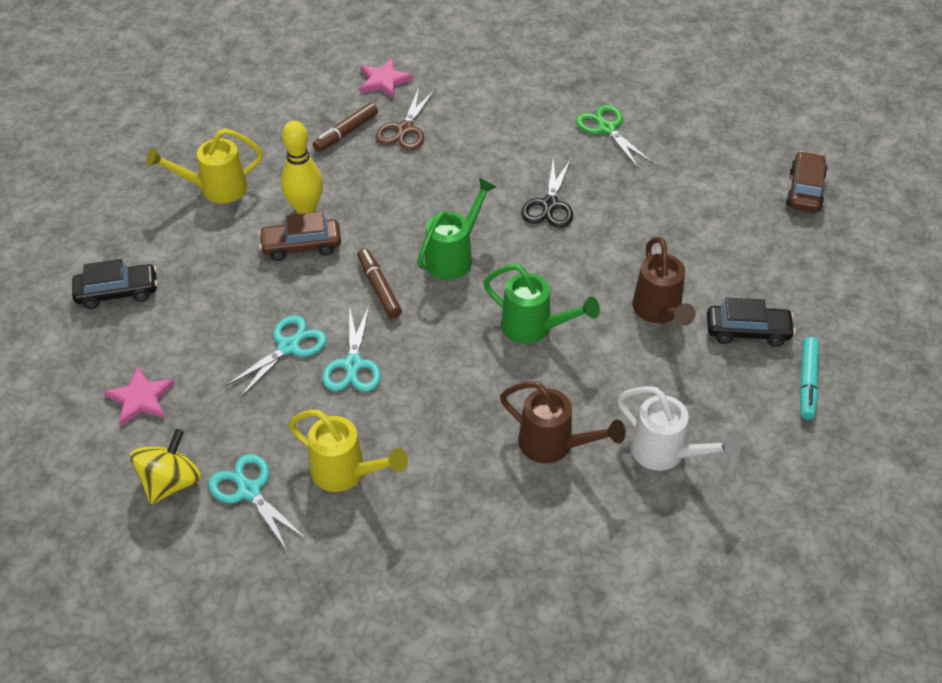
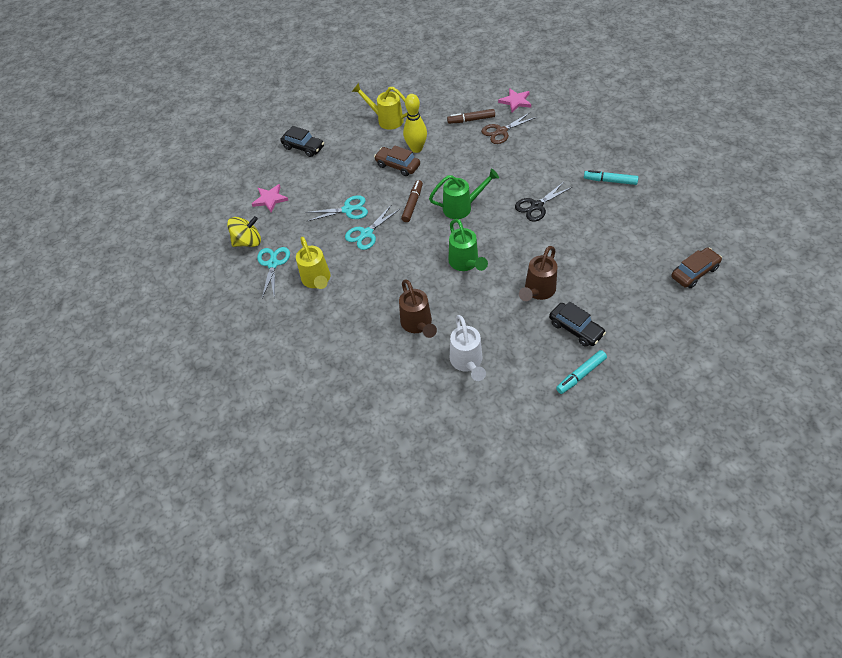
camera: 45 degrees right, 5 degrees up
green scissors [576,105,653,168] -> turquoise marker [584,170,638,185]

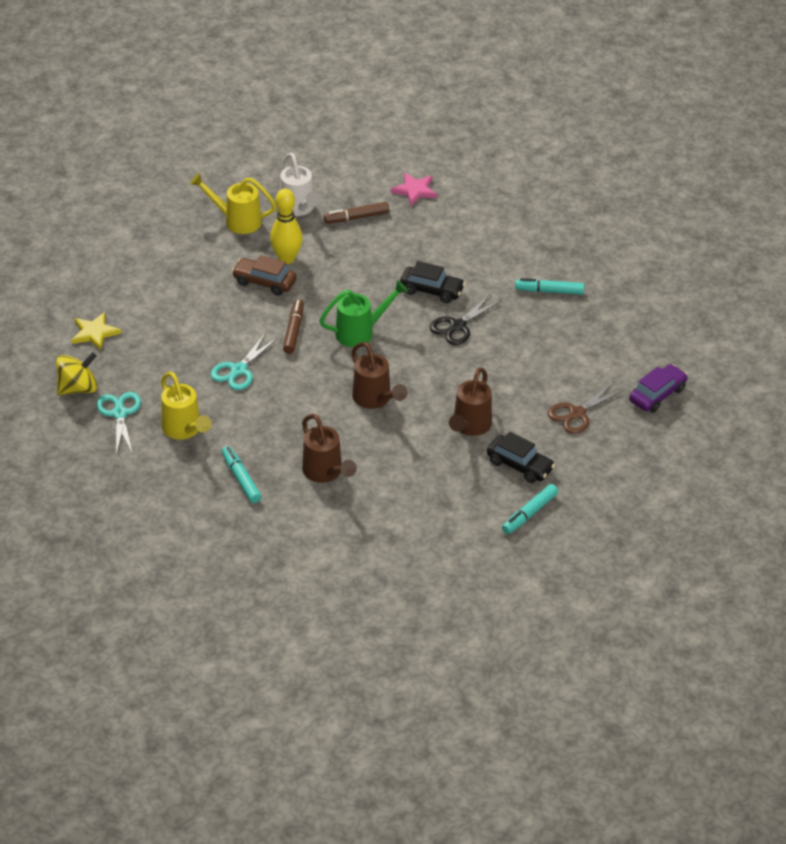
camera: 15 degrees left, 10 degrees down
pink star [252,184,289,213] -> yellow star [72,312,121,350]
black car [280,126,324,157] -> black car moved to [400,261,465,303]
turquoise scissors [305,195,368,221] -> none
green watering can [449,219,488,271] -> brown watering can [351,342,407,409]
white watering can [450,315,486,381] -> white watering can moved to [280,153,320,216]
brown scissors [481,113,537,144] -> brown scissors moved to [548,382,625,434]
brown car [671,248,722,288] -> purple car [629,364,688,413]
none -> turquoise marker [222,446,262,503]

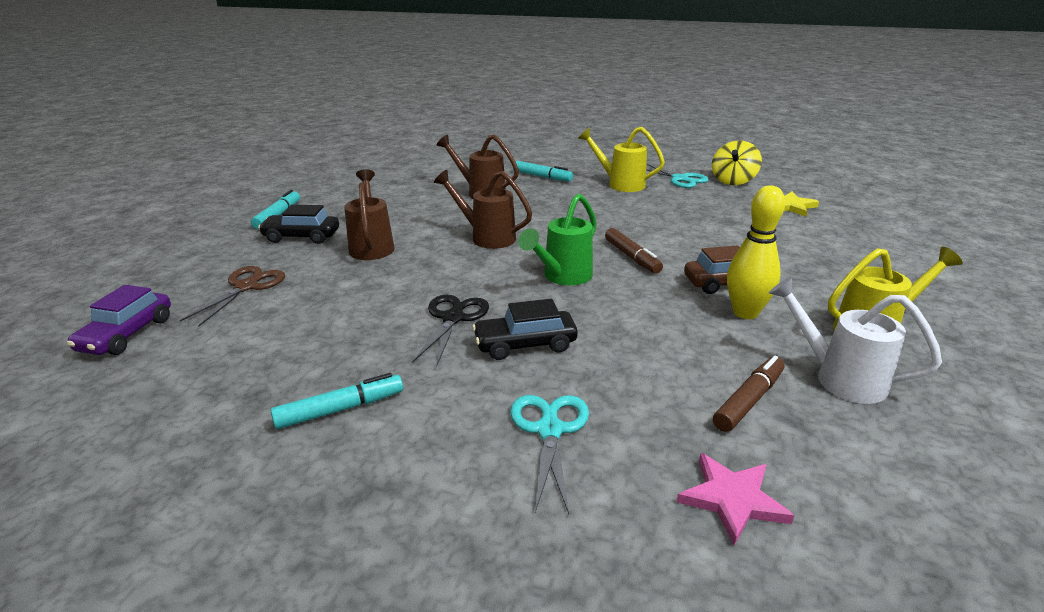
camera: 150 degrees right, 15 degrees down
turquoise scissors [210,334,278,390] -> turquoise scissors moved to [510,395,589,514]

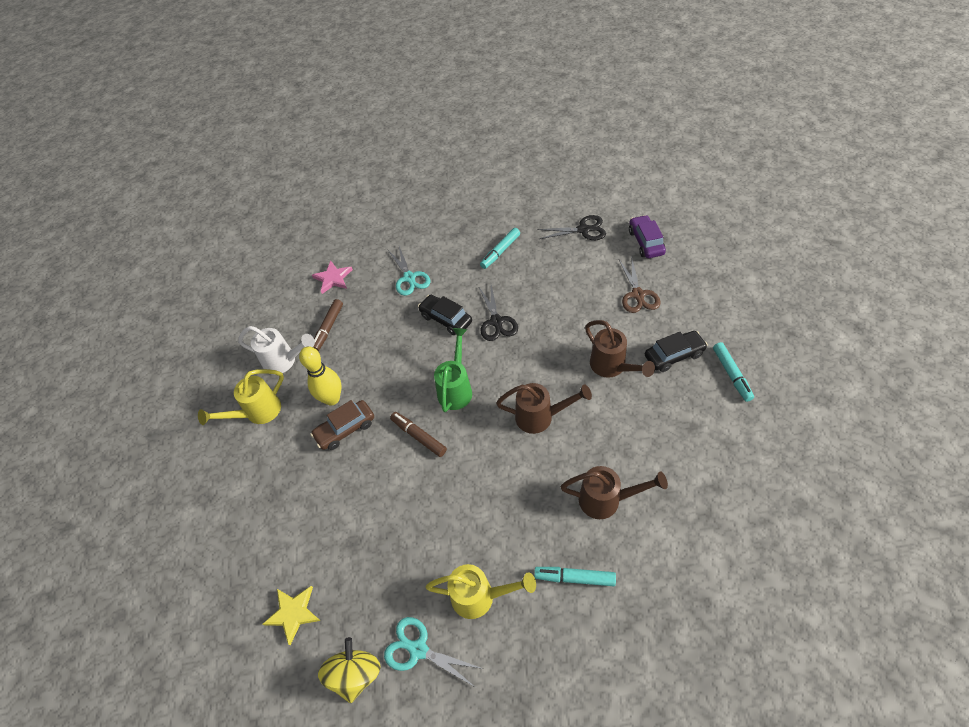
camera: 160 degrees right, 25 degrees up
black car [472,299,578,360] -> black car turned 105 degrees counterclockwise [418,295,472,335]
none -> black scissors [537,215,606,240]

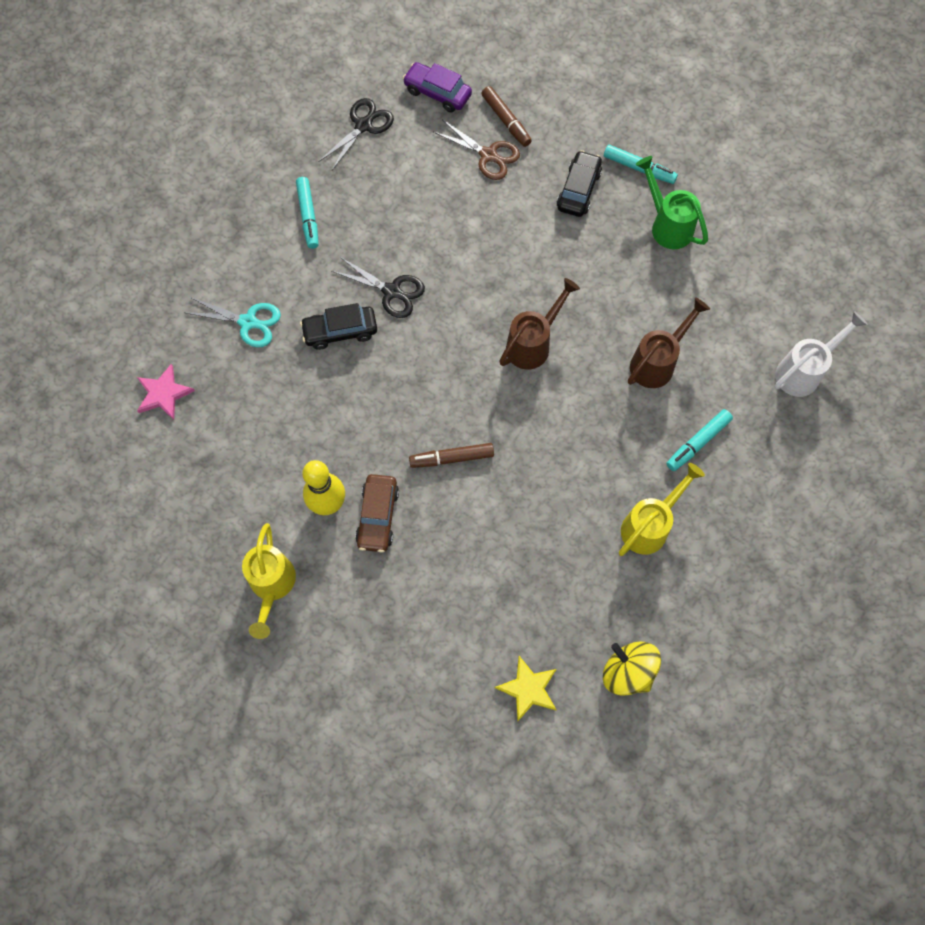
camera: 55 degrees left, 15 degrees up
white watering can [238,326,315,375] -> white watering can moved to [774,311,868,397]
brown marker [313,299,343,351] -> brown marker moved to [481,86,532,147]
turquoise scissors [384,617,483,687] -> none
green watering can [434,328,472,412] -> green watering can moved to [636,156,708,249]
brown watering can [585,320,655,378] -> none

